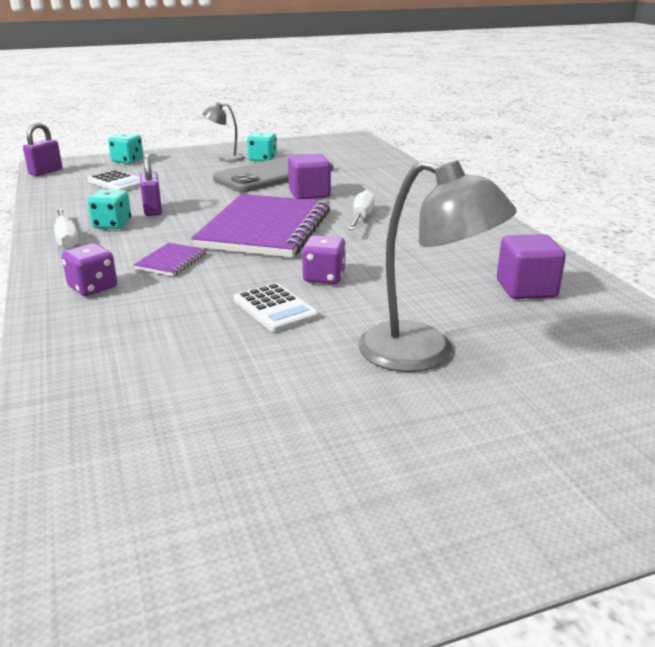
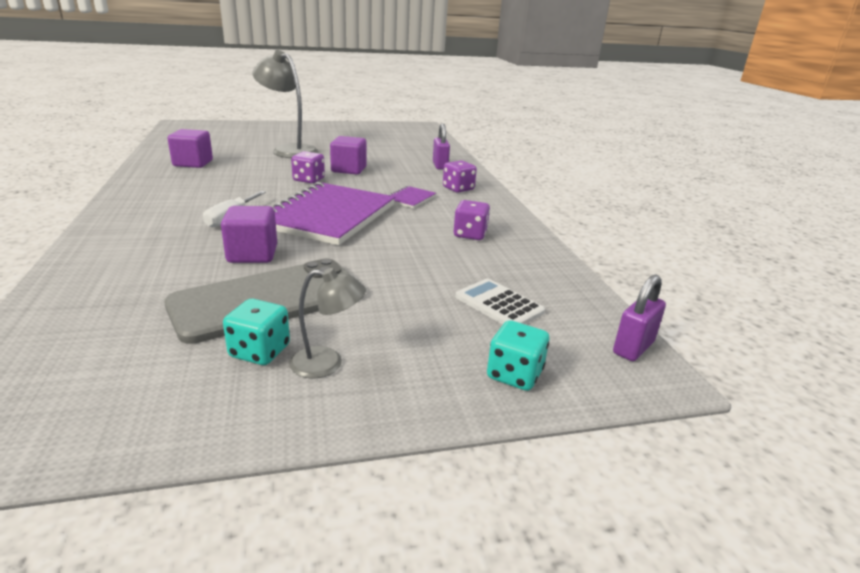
camera: 175 degrees left, 0 degrees up
white screwdriver [54,208,79,249] -> none
turquoise dice [87,189,131,229] -> purple dice [453,200,490,240]
purple padlock [140,153,162,216] -> purple padlock moved to [433,123,450,170]
white calculator [234,283,319,332] -> purple cube [330,136,367,175]

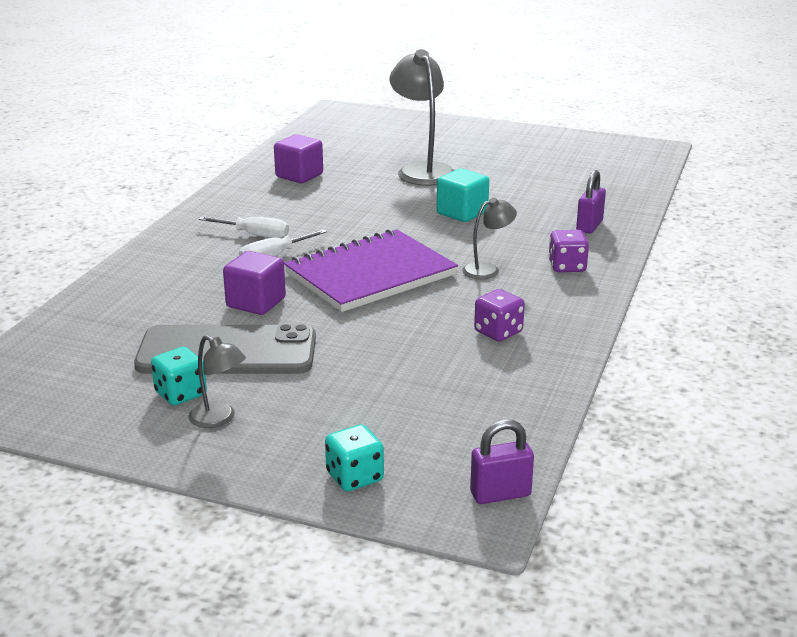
camera: 35 degrees right, 0 degrees up
purple dice [291,151,325,183] -> none
purple cube [330,136,367,175] -> turquoise cube [437,169,489,222]
purple notebook [389,186,436,208] -> grey lamp [462,198,517,279]
white calculator [455,279,545,325] -> none
none -> white screwdriver [198,217,289,239]

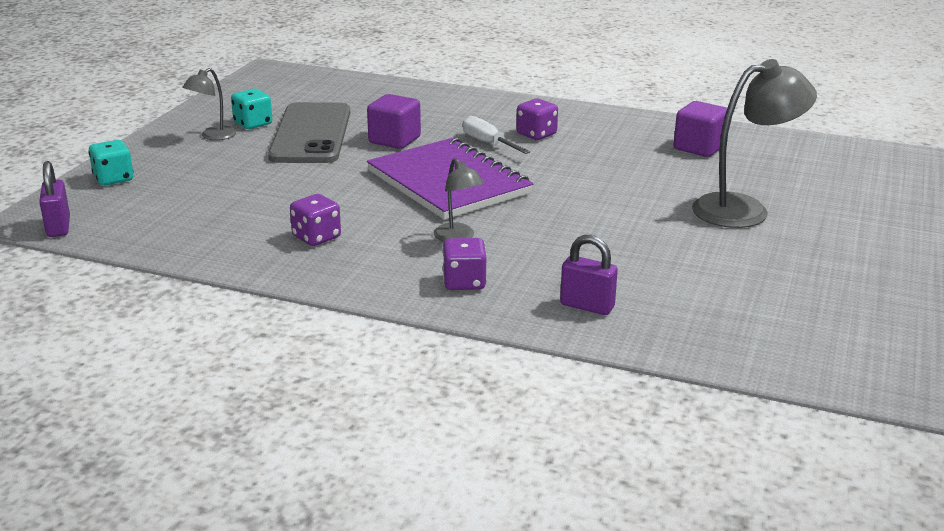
camera: 90 degrees right, 0 degrees up
white screwdriver [198,217,289,239] -> purple dice [516,99,558,140]
turquoise cube [437,169,489,222] -> none

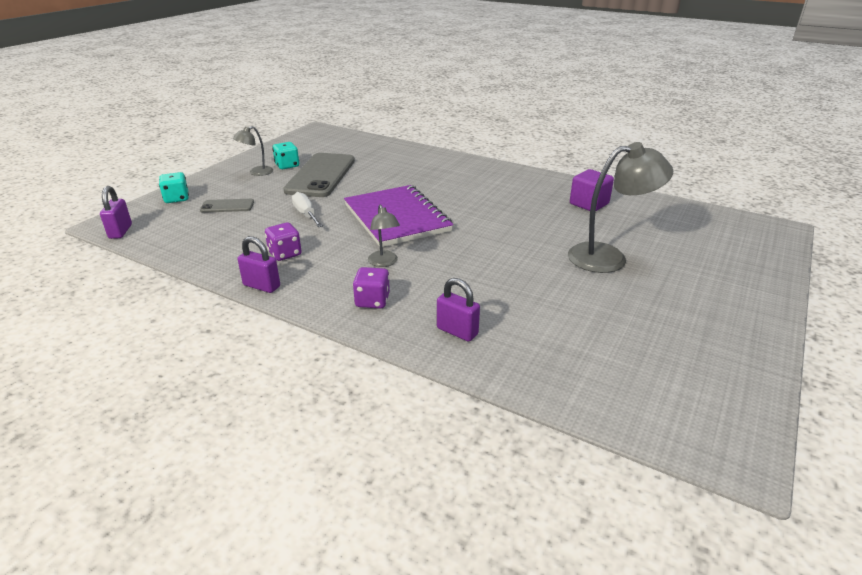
camera: 10 degrees right, 5 degrees up
purple cube [367,94,421,149] -> none
white screwdriver [463,116,530,154] -> white screwdriver moved to [292,192,323,227]
purple dice [516,99,558,140] -> none
none -> grey phone [200,199,254,213]
none -> purple padlock [237,236,280,293]

